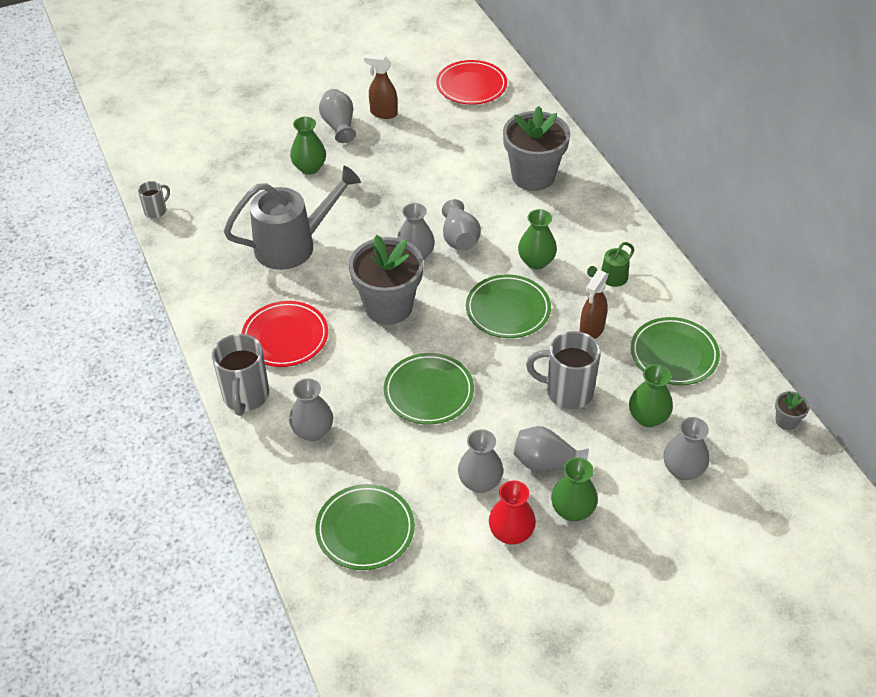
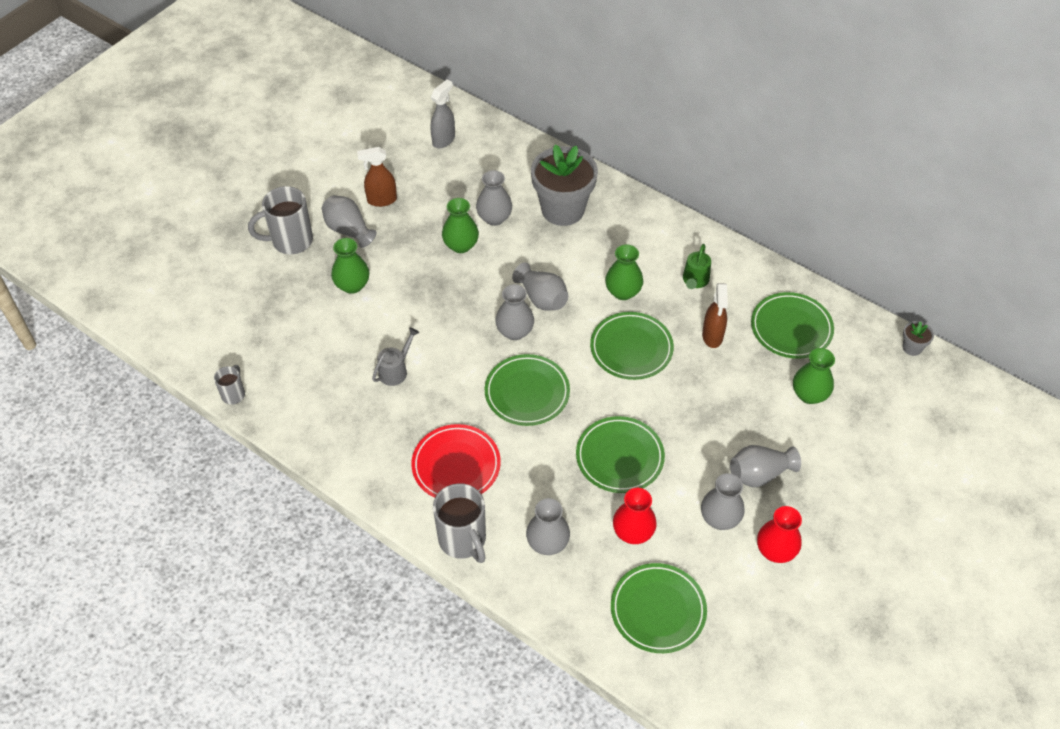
camera: 30 degrees left, 5 degrees up
grey watering can [224,166,361,270] -> grey watering can [372,327,419,386], size x0.46
grey flower pot [349,235,424,325] -> green plate [485,354,570,426]
red plate [436,60,507,105] -> grey spray bottle [431,80,455,148]
grey mug [526,331,601,409] -> grey mug moved to [248,186,313,254]
green vase [551,458,598,521] -> green vase moved to [442,198,479,253]
grey vase [664,417,709,480] -> grey vase moved to [476,170,512,226]
none -> red vase [613,488,657,544]

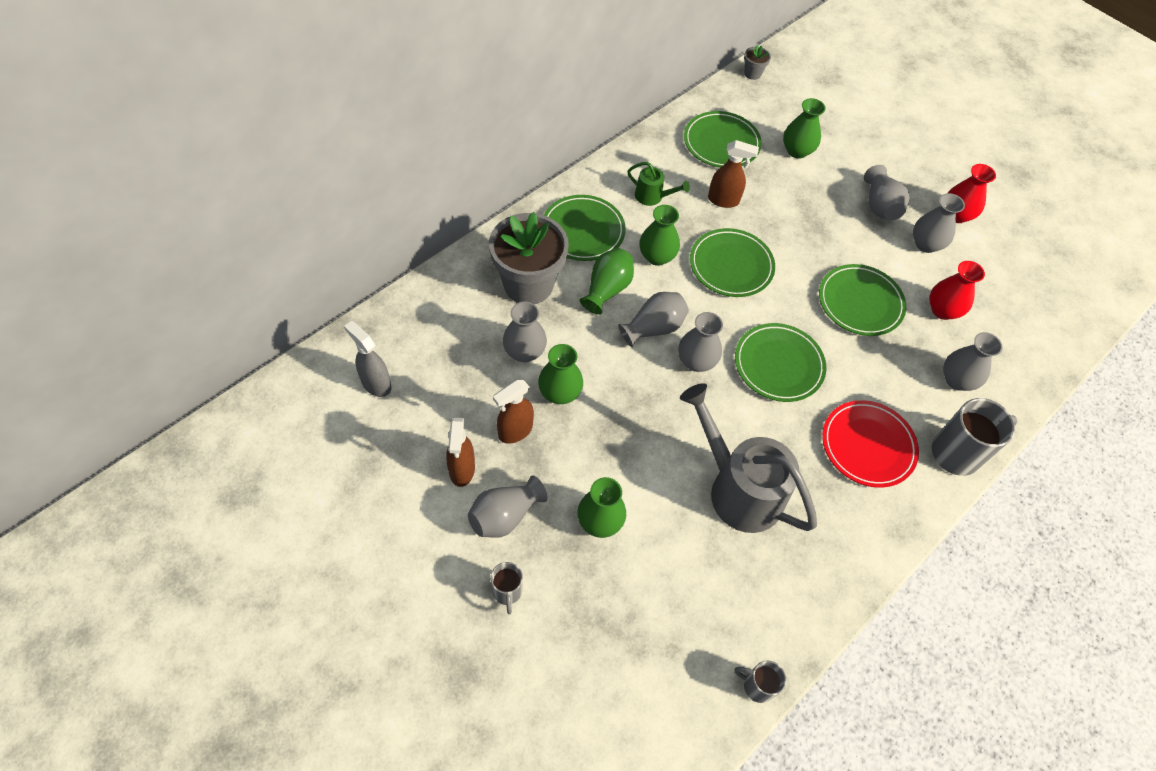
camera: 85 degrees left, 5 degrees up
grey mug [248,186,313,254] -> grey mug [490,562,523,614], size x0.54
grey watering can [372,327,419,386] -> grey watering can [680,383,817,533], size x2.17
green plate [611,563,707,653] -> green plate moved to [544,195,626,261]
none -> brown spray bottle [493,380,534,444]
none -> green vase [580,248,634,315]

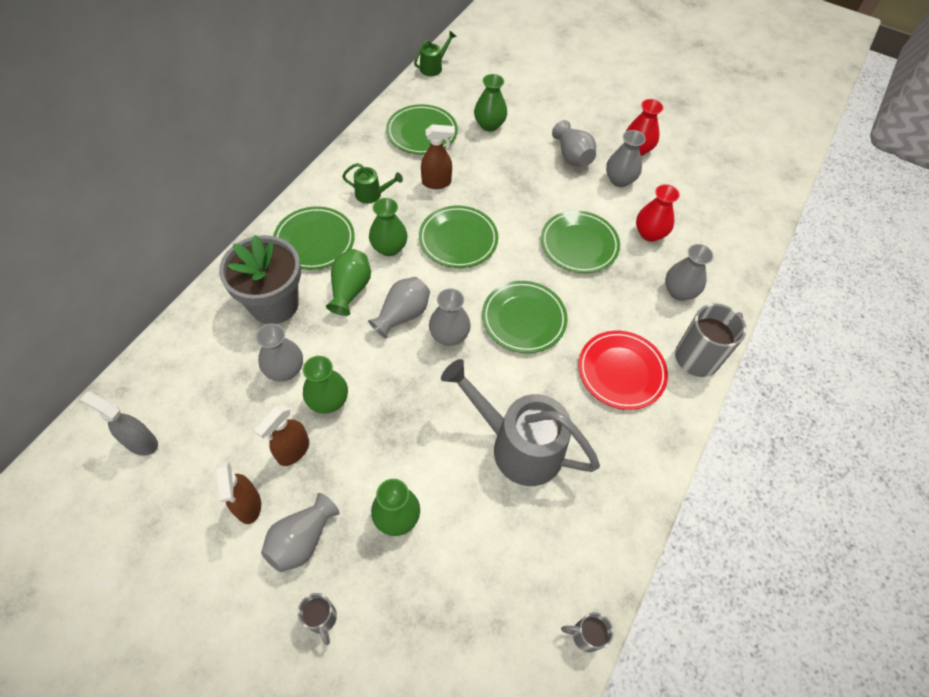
camera: 15 degrees left, 0 degrees up
grey flower pot [744,44,771,80] -> green watering can [414,31,457,76]

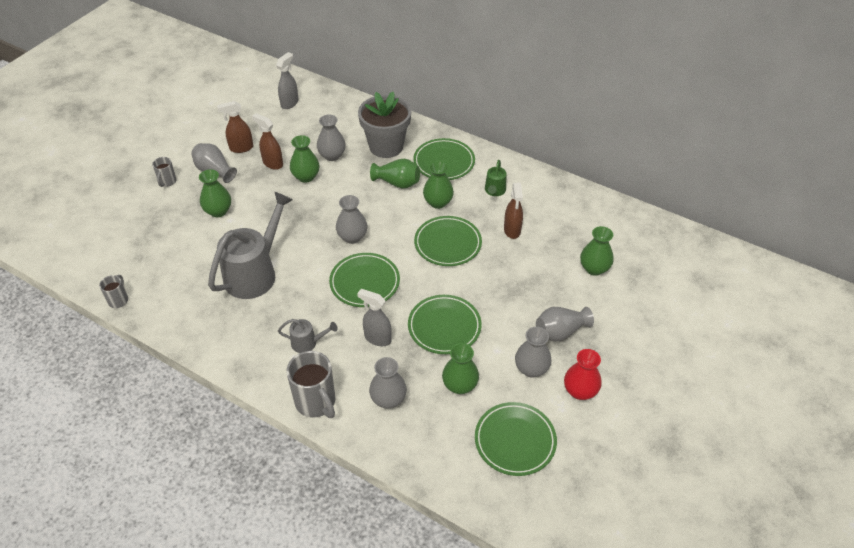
camera: 95 degrees right, 10 degrees down
grey mug [298,593,337,645] -> grey mug turned 60 degrees counterclockwise [152,157,176,187]
grey vase [368,277,430,339] -> none
green plate [386,104,458,155] -> green plate moved to [475,402,557,476]
green watering can [414,31,457,76] -> none
red plate [578,331,668,410] -> grey watering can [278,319,338,353]
red vase [636,184,680,242] -> green vase [442,343,479,394]
none -> grey spray bottle [357,289,392,346]

